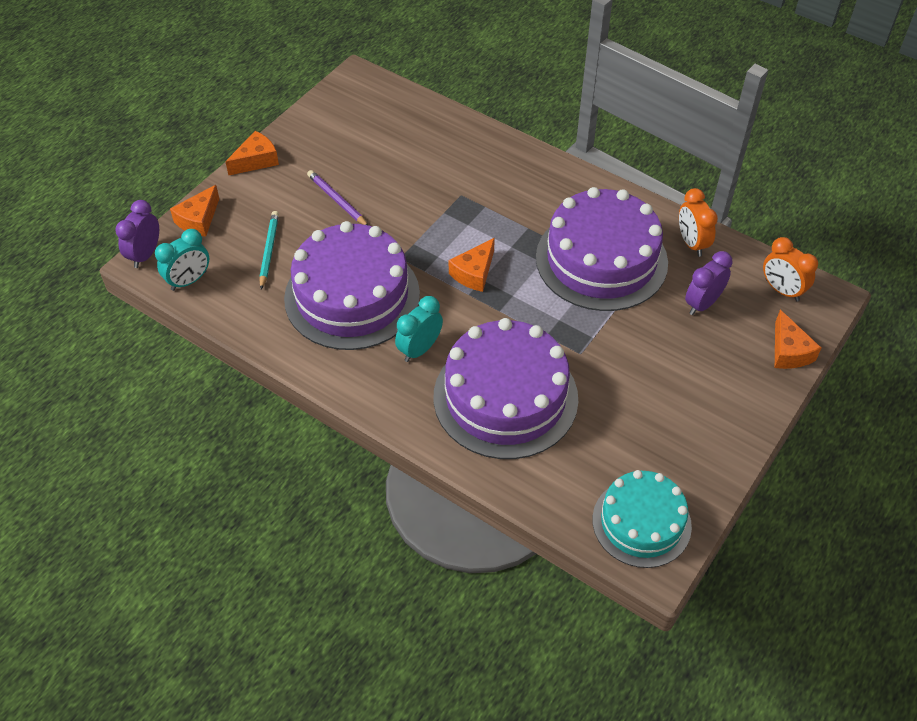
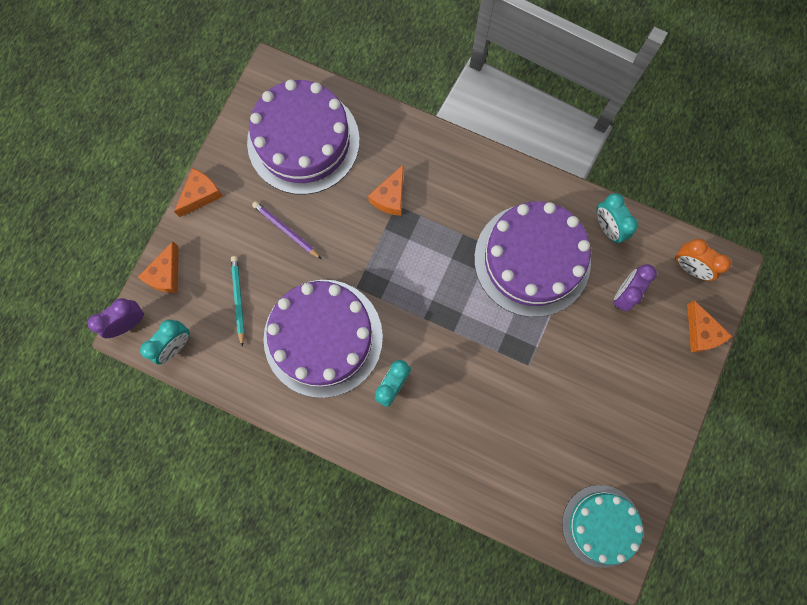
camera: 10 degrees left, 25 degrees up
purple clock [115,200,159,268] -> purple clock turned 45 degrees clockwise [88,298,144,338]
purple cake [434,318,578,459] -> purple cake moved to [247,80,360,195]
orange cheese [449,238,495,292] -> orange cheese moved to [368,165,403,216]
orange clock [679,188,718,257] -> turquoise clock [597,193,638,243]

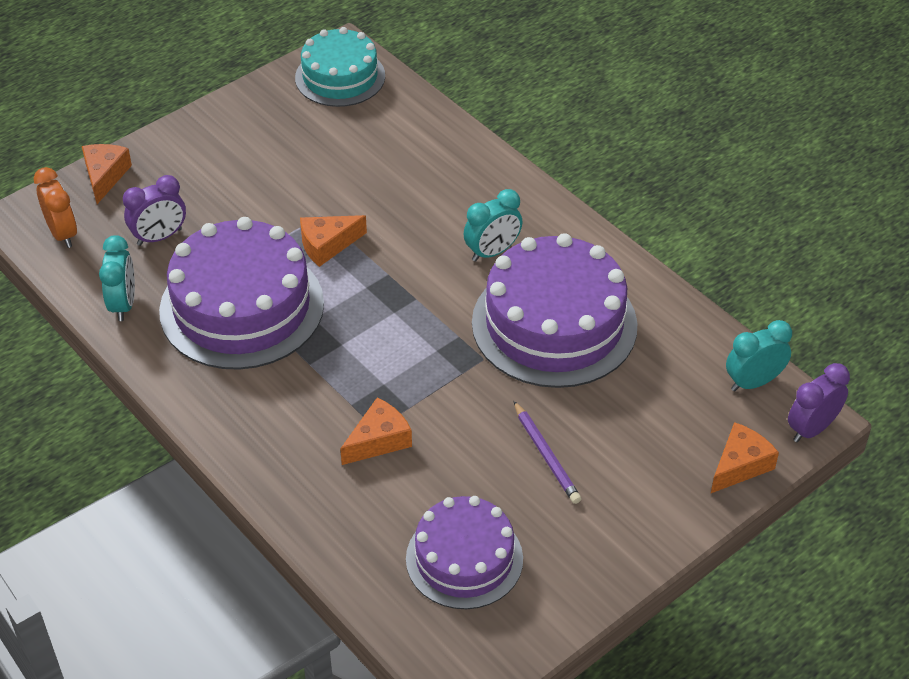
camera: 155 degrees left, 30 degrees down
purple clock [88,298,144,338] -> purple clock turned 150 degrees clockwise [788,363,850,443]
orange cheese [174,168,223,217] -> orange cheese moved to [300,215,367,267]
turquoise pencil [231,256,245,347] -> none
purple cake [247,80,360,195] -> purple cake [406,496,523,609], size x0.63

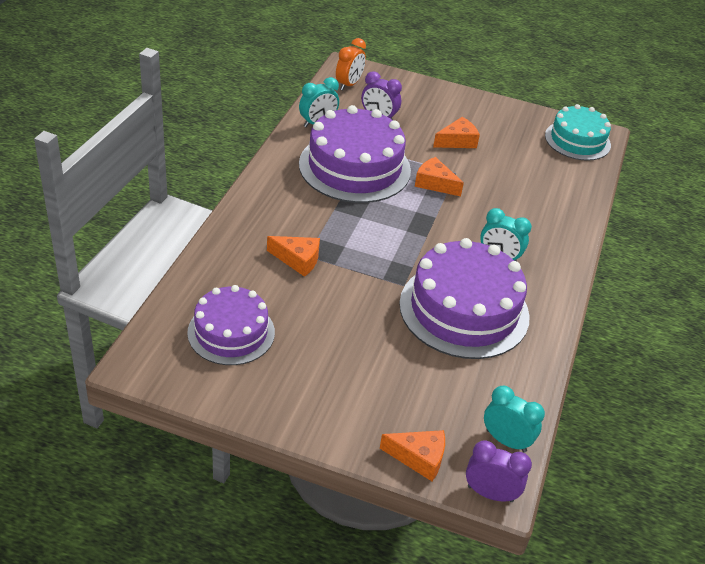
camera: 55 degrees right, 5 degrees down
orange cheese [82,144,132,204] -> orange cheese moved to [433,117,480,148]
purple pencil [514,401,581,504] -> none

